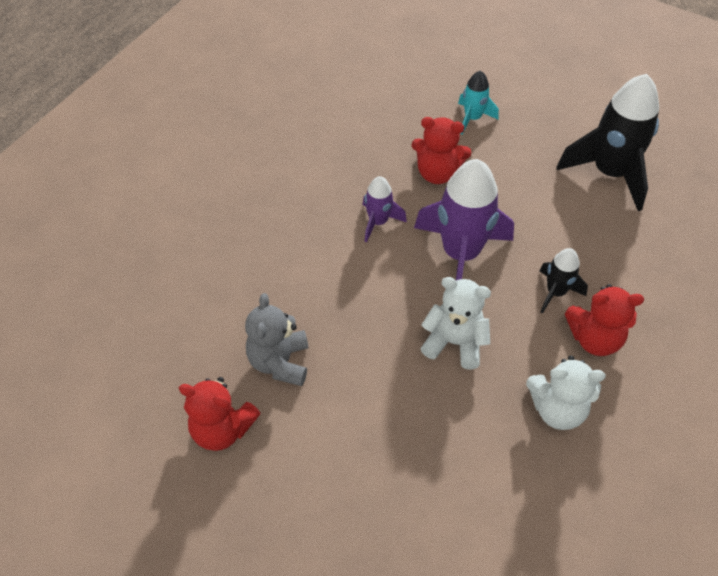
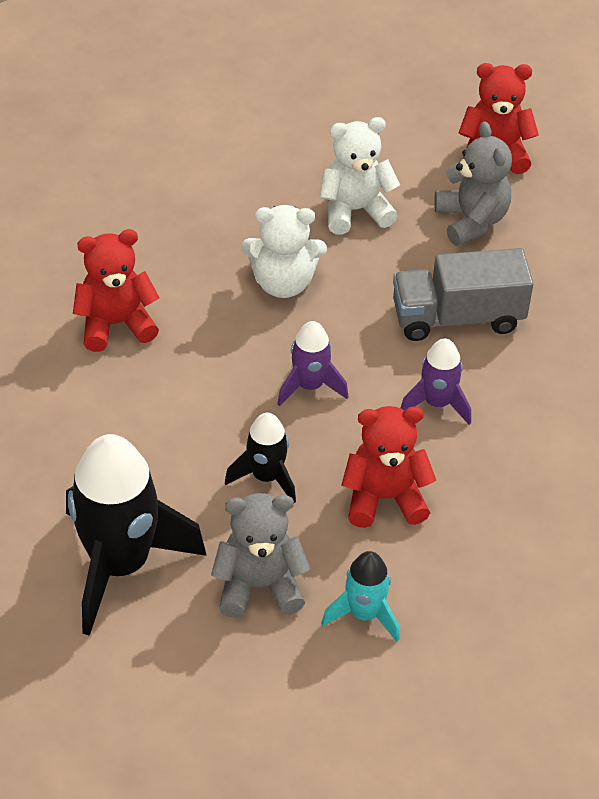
camera: 160 degrees right, 5 degrees down
purple rocket [414,159,514,280] -> purple rocket [277,321,348,406], size x0.51
white teddy bear [526,356,606,430] -> white teddy bear moved to [320,117,400,235]
black rocket [539,248,588,314] -> black rocket moved to [225,412,296,503]
none -> grey teddy bear [211,493,310,618]
none -> grey truck [393,248,534,341]

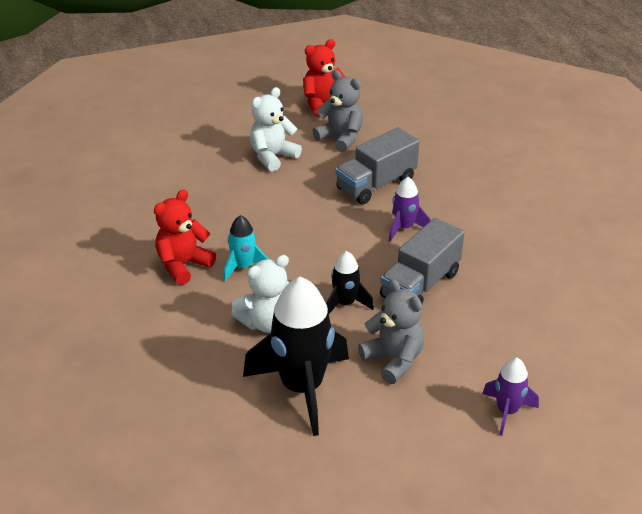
camera: 30 degrees left, 10 degrees down
grey teddy bear [211,493,310,618] -> grey teddy bear turned 90 degrees clockwise [358,279,424,384]
white teddy bear [241,205,327,298] -> white teddy bear moved to [231,255,290,333]
purple rocket [277,321,348,406] -> purple rocket moved to [482,358,539,436]
turquoise rocket [321,551,400,642] -> turquoise rocket moved to [223,215,268,282]
red teddy bear [341,406,436,528] -> grey truck [380,218,464,304]

